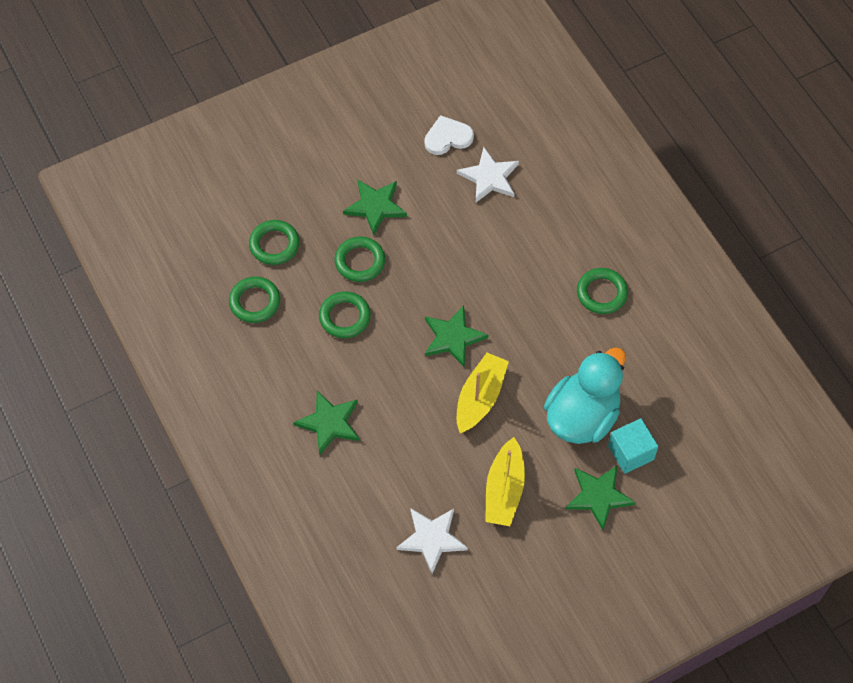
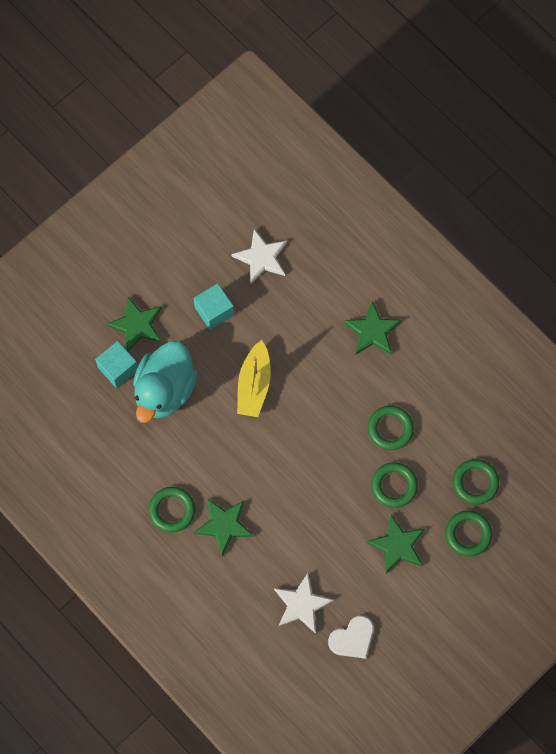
camera: 165 degrees right, 10 degrees up
green ring [229,276,280,323] -> green ring moved to [445,510,492,557]
green star [425,306,488,367] -> green star moved to [193,498,254,557]
yellow boat [485,437,525,526] -> turquoise cube [193,283,234,330]

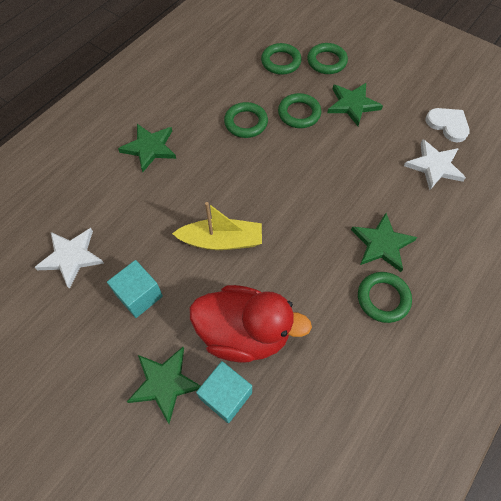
camera: 100 degrees left, 10 degrees down
turquoise duck [133,341,197,423] -> red duck [190,285,312,363]

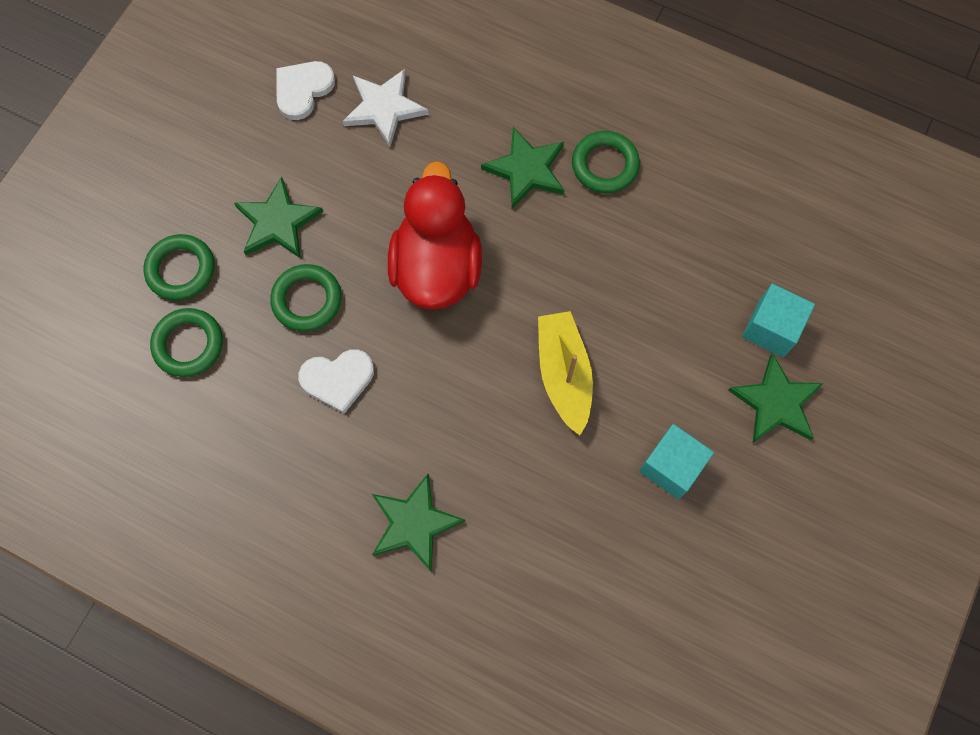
camera: 100 degrees left, 10 degrees up
white star [34,228,104,289] -> none
red duck [190,285,312,363] -> red duck moved to [388,161,482,310]
green ring [224,102,268,138] -> white heart [298,349,374,414]

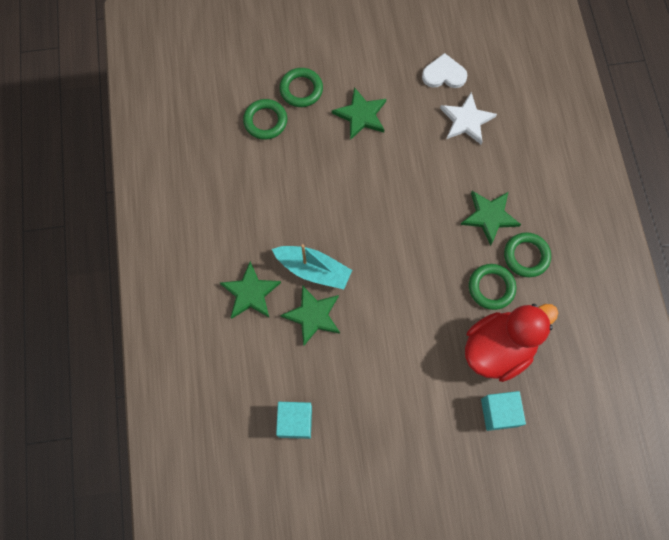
camera: 55 degrees right, 0 degrees up
green ring [270,264,342,332] -> green ring moved to [469,264,516,310]
white heart [298,349,374,414] -> none
red duck [388,161,482,310] -> red duck moved to [465,304,558,382]
yellow boat [538,311,593,436] -> none
turquoise cube [639,424,714,499] -> turquoise cube moved to [276,402,312,439]
green star [728,353,824,442] -> green star moved to [280,285,340,346]
none -> turquoise boat [272,244,352,289]

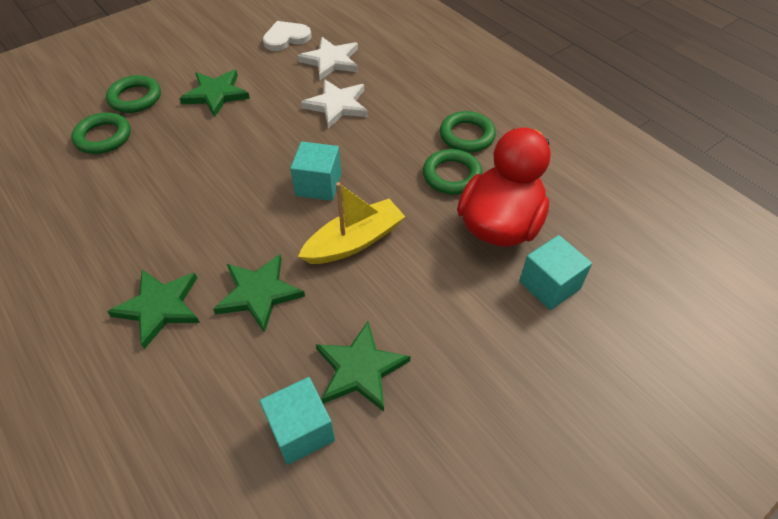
camera: 30 degrees left, 20 degrees down
turquoise boat [272,244,352,289] -> none
green star [461,191,521,246] -> green star moved to [316,321,410,412]
none -> turquoise cube [290,142,341,201]
none -> yellow boat [298,182,406,264]
none -> white star [301,79,368,129]

